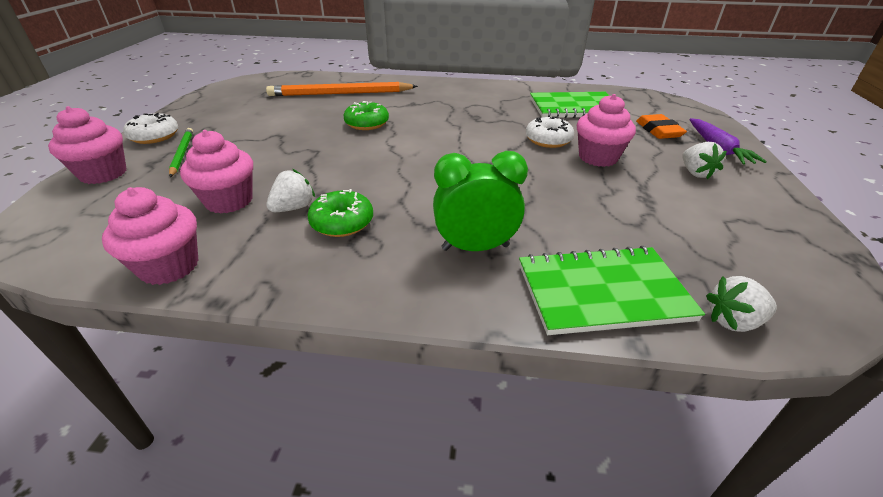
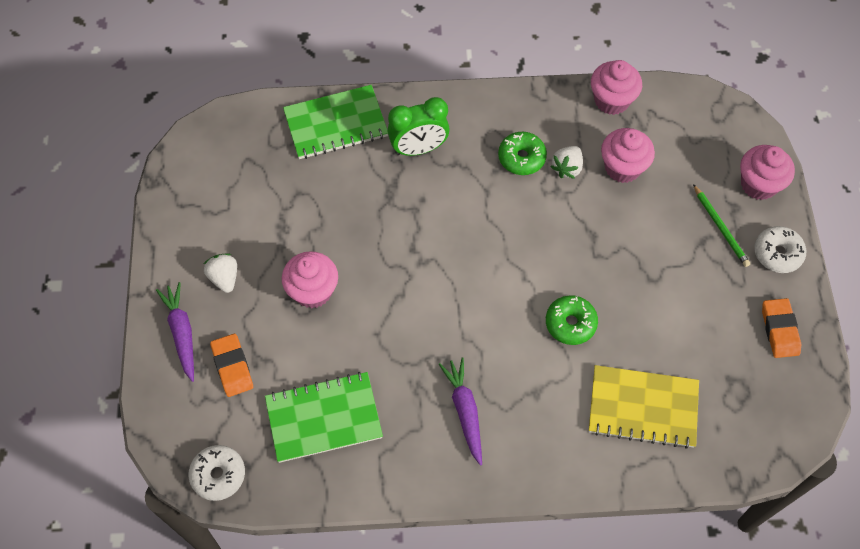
camera: 170 degrees right, 25 degrees up
orange pencil [266,82,418,96] -> yellow notebook [589,365,699,449]
white donut [526,116,574,148] -> white donut moved to [189,445,245,501]
white strawberry [706,276,777,332] -> none
none -> purple carrot [439,357,482,466]
none -> orange eraser [762,298,801,358]

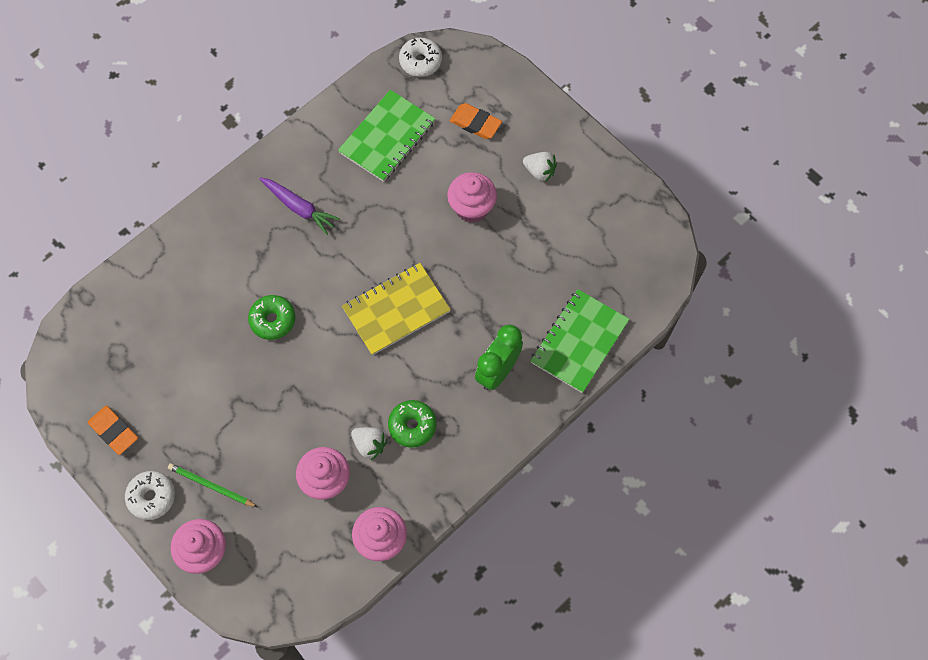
camera: 140 degrees right, 5 degrees up
purple carrot [156,282,194,382] -> none
white strawberry [550,146,583,179] -> white strawberry turned 135 degrees clockwise [351,427,388,460]
yellow notebook [589,365,699,449] -> yellow notebook moved to [342,263,451,355]

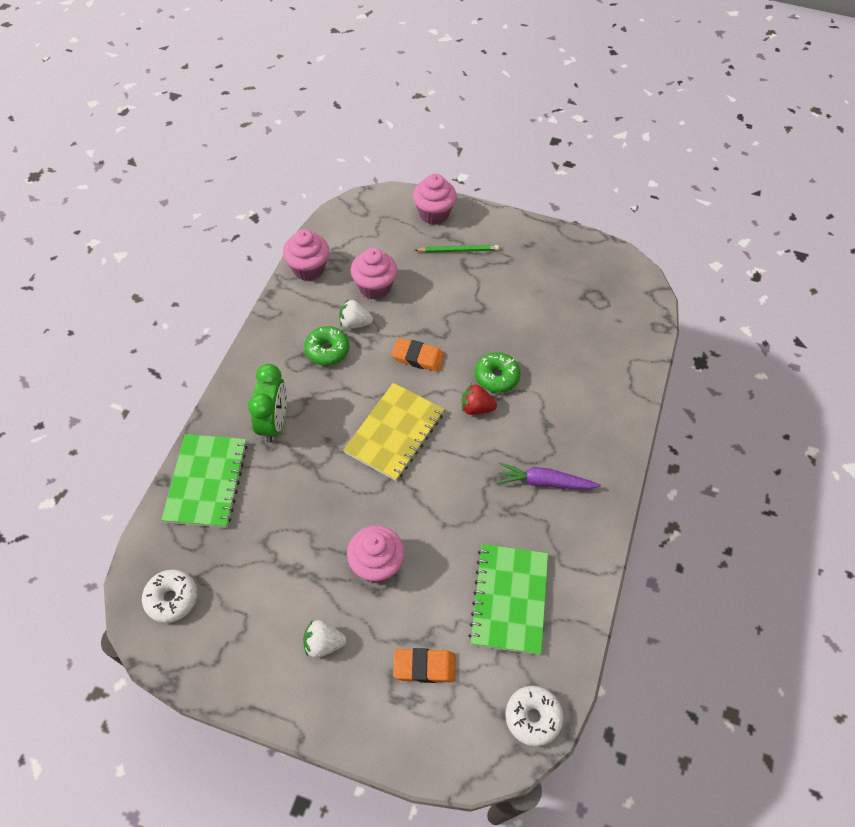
camera: 150 degrees right, 10 degrees down
orange eraser [88,406,138,455] -> orange eraser moved to [391,338,444,372]
white donut [125,471,175,520] -> white donut moved to [142,569,197,623]
none -> red strawberry [462,383,497,415]

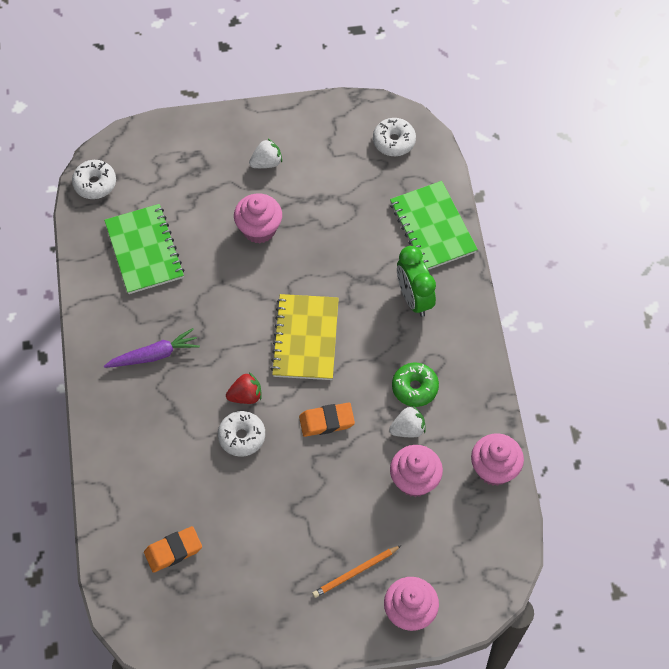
camera: 155 degrees right, 5 degrees up
orange eraser [393,648,456,683] -> orange eraser moved to [144,526,202,573]
green pencil [415,245,499,253] -> orange pencil [312,545,402,598]
green donut [475,352,521,393] -> white donut [218,411,265,457]

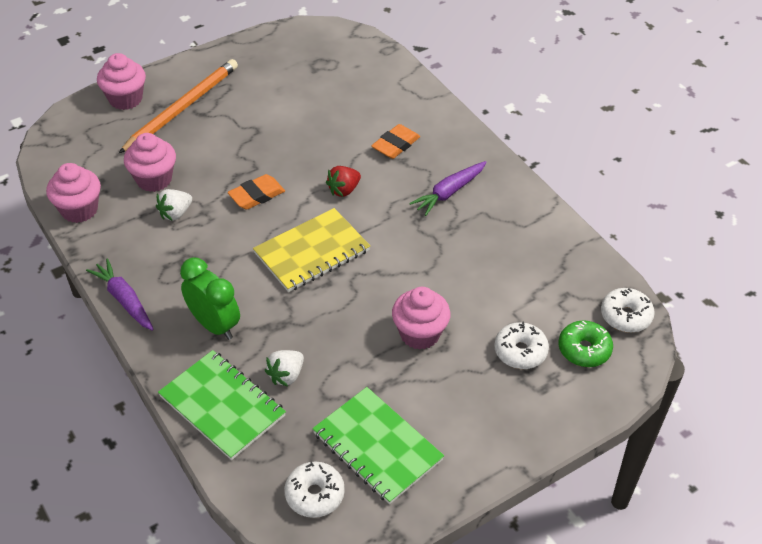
camera: 155 degrees right, 15 degrees down
green notebook [104,204,184,294] -> green notebook moved to [312,387,444,504]
orange eraser [144,526,202,573] -> orange eraser moved to [371,124,420,159]
white donut [218,411,265,457] -> white donut moved to [494,321,549,369]
white strawberry [249,138,282,168] -> white strawberry moved to [265,350,304,387]
yellow notebook [271,294,339,380] -> yellow notebook turned 75 degrees clockwise [253,208,370,292]
orange pencil [312,545,402,598] -> orange pencil [119,59,238,153], size x1.86
green donut [392,362,439,407] -> green donut moved to [559,320,613,367]
none -> purple carrot [86,258,154,331]

